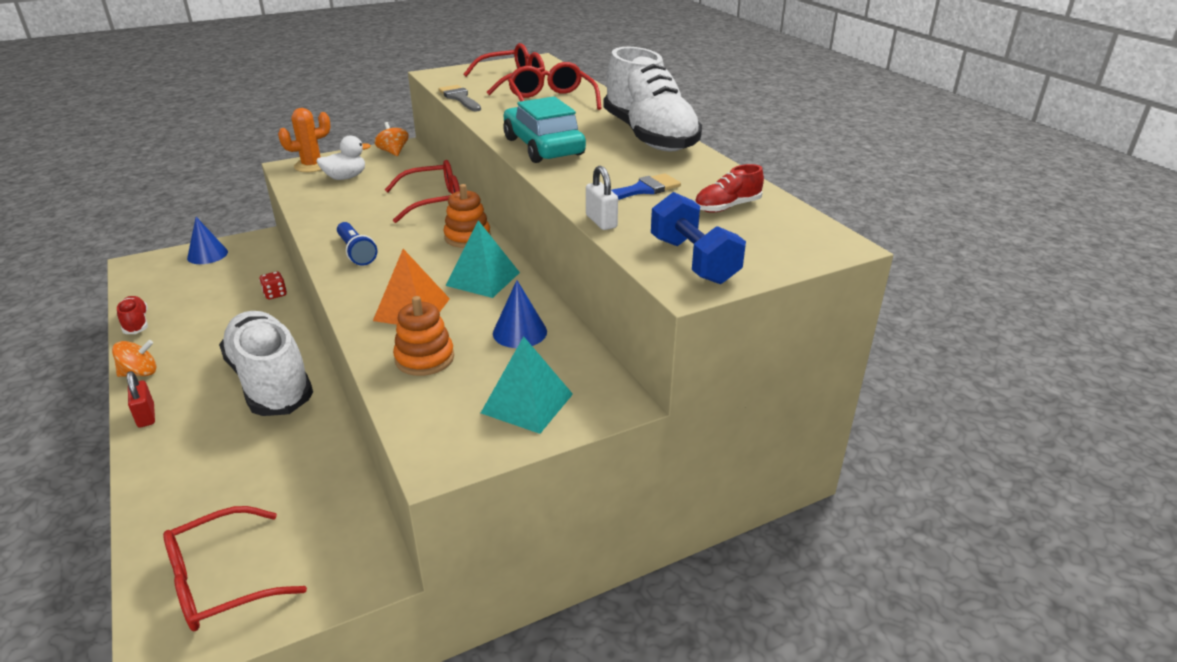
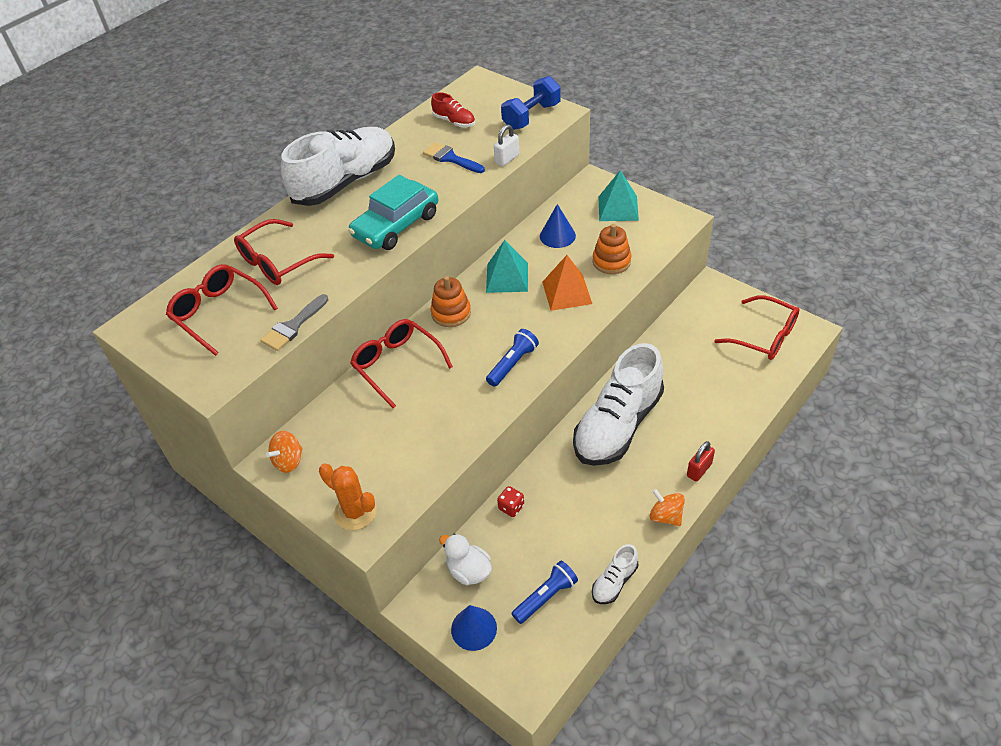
camera: 110 degrees left, 15 degrees up
red shoe [117,296,148,334] -> white shoe [592,544,638,604]
white duck [316,135,371,180] -> white duck moved to [439,534,492,585]
none -> blue flashlight [511,561,578,624]

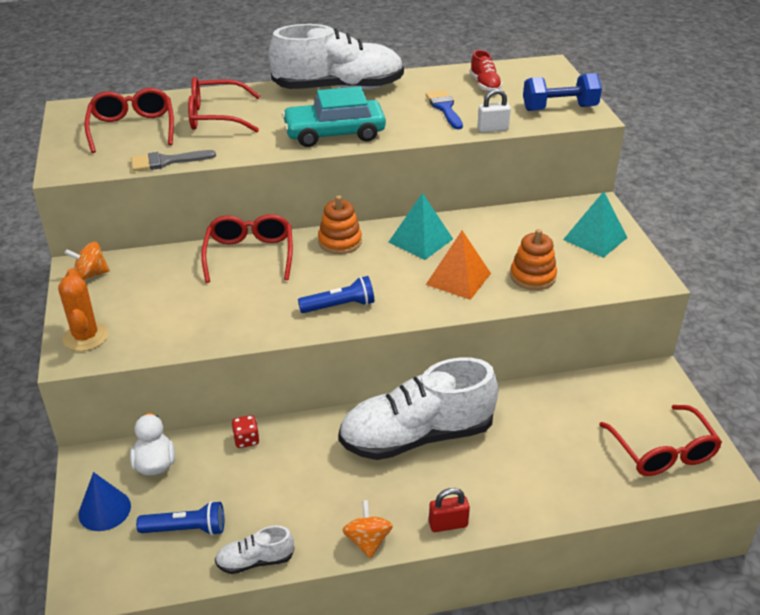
camera: 35 degrees right, 10 degrees down
blue cone [540,204,576,248] -> none

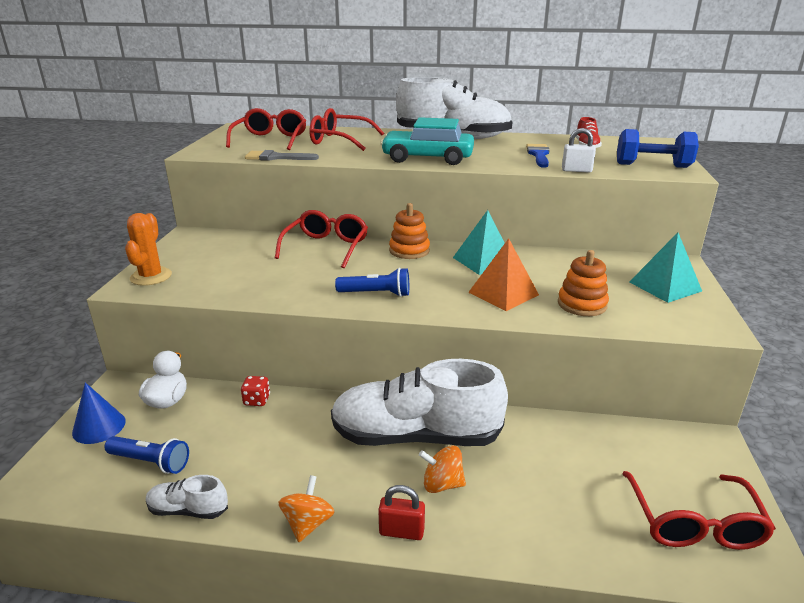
camera: 20 degrees right, 10 degrees down
orange spinning top [65,242,110,280] -> orange spinning top moved to [419,445,466,493]

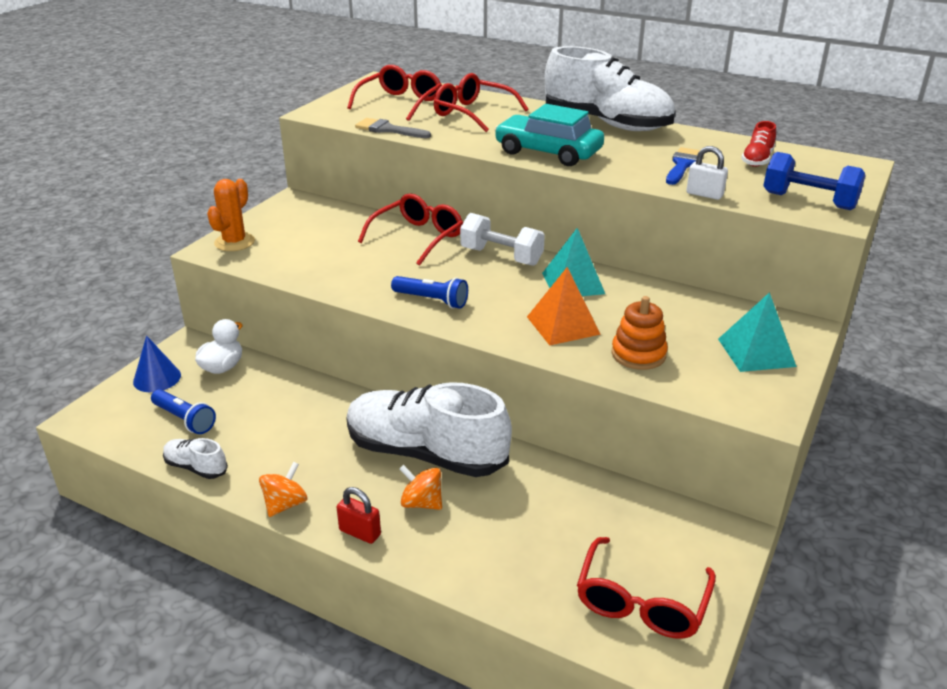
camera: 20 degrees right, 5 degrees up
red dice [241,376,270,406] -> none
orange stacking toy [389,203,430,259] -> white dumbbell [460,213,545,266]

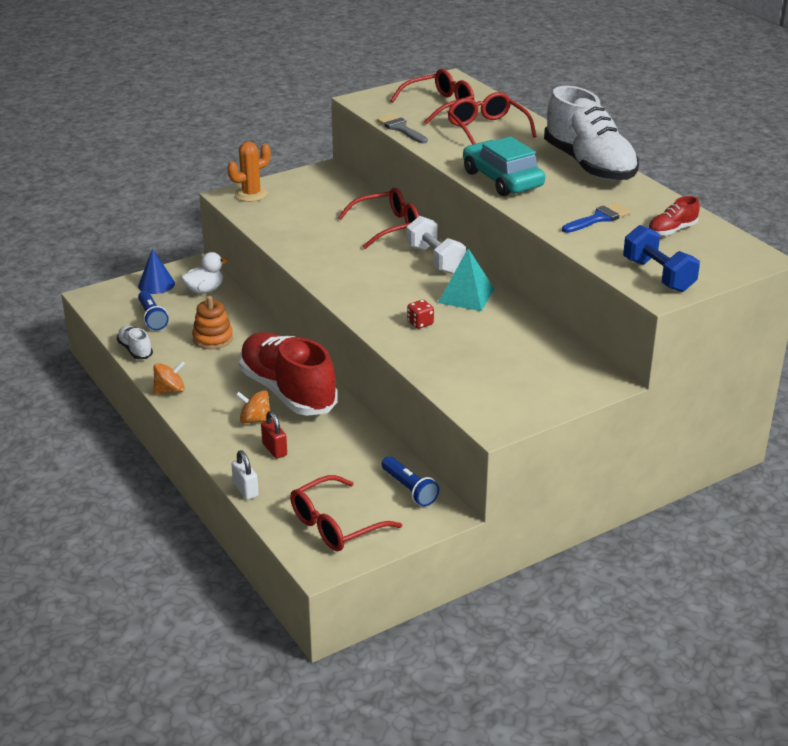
camera: 30 degrees right, 0 degrees up
red padlock [336,487,381,544] -> red padlock moved to [261,411,287,459]
white shoe [346,382,512,477] -> red shoe [239,332,338,416]
blue flashlight [391,276,468,309] -> blue flashlight moved to [381,456,439,506]
orange spinning top [400,465,442,510] -> orange spinning top turned 45 degrees counterclockwise [236,390,272,423]
orange pyramid [527,267,601,345] -> red dice [407,300,434,329]
orange stacking toy [611,296,668,370] -> orange stacking toy moved to [192,296,233,349]
white padlock [686,146,728,200] -> white padlock moved to [231,450,259,500]
turquoise pyramid [718,292,797,372] -> none

